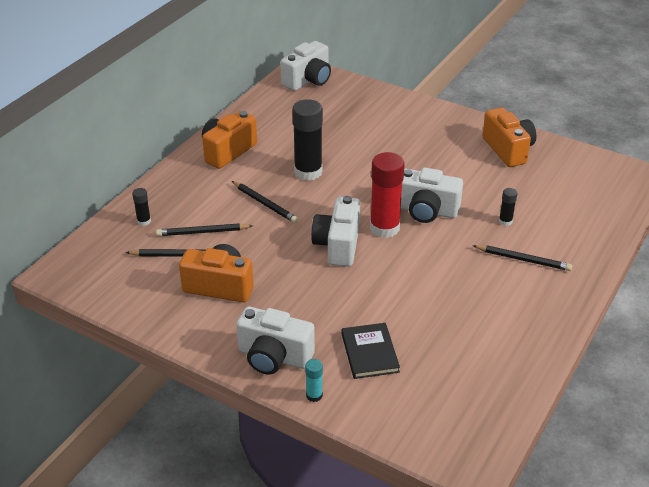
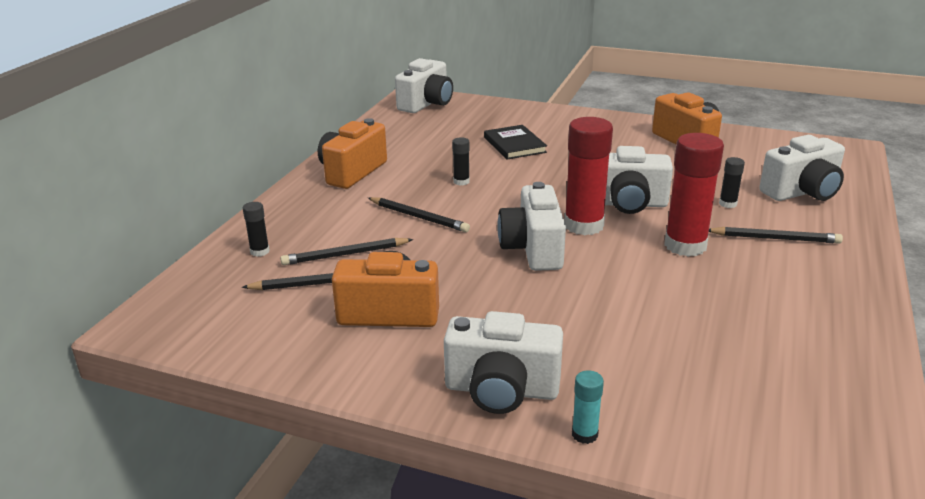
camera: 10 degrees left, 10 degrees down
black glue stick [292,99,323,181] -> black glue stick [452,137,470,186], size x0.46
black book [341,323,400,379] -> black book moved to [484,125,547,159]
none -> red glue stick [664,133,724,257]
none -> white camera [759,135,845,201]

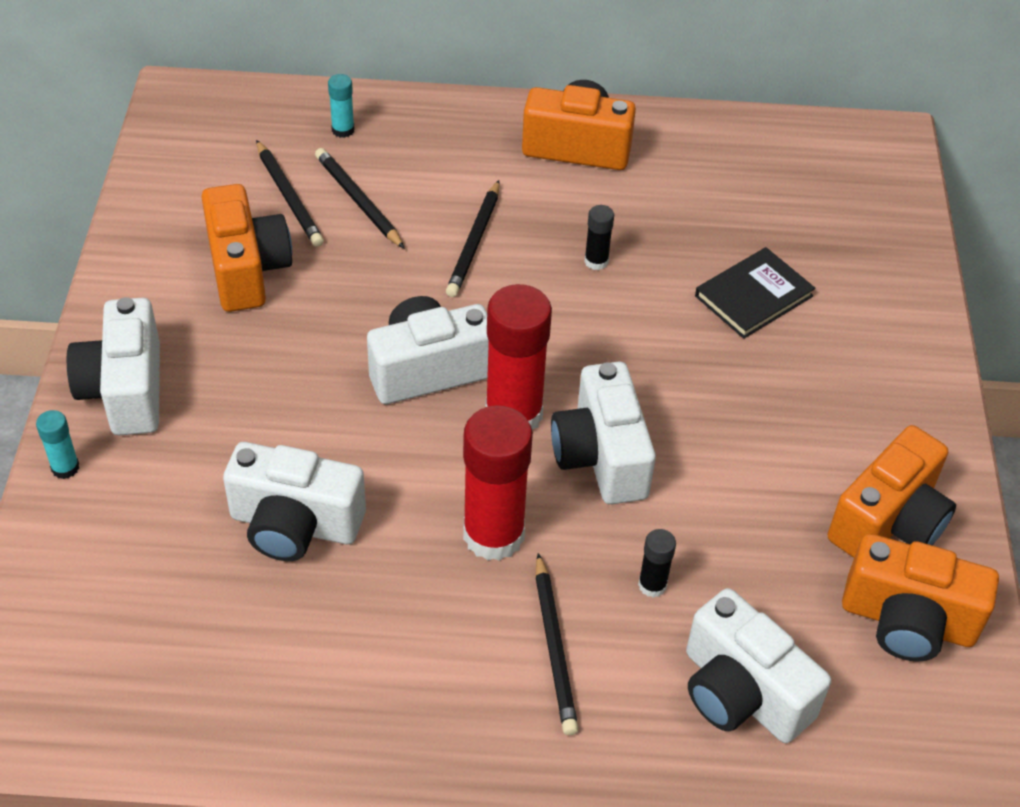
camera: 70 degrees right, 20 degrees up
black glue stick [243,202,270,257] -> turquoise glue stick [328,74,355,138]
white camera [395,58,453,113] -> white camera moved to [223,442,366,561]
none -> orange camera [842,533,999,662]

